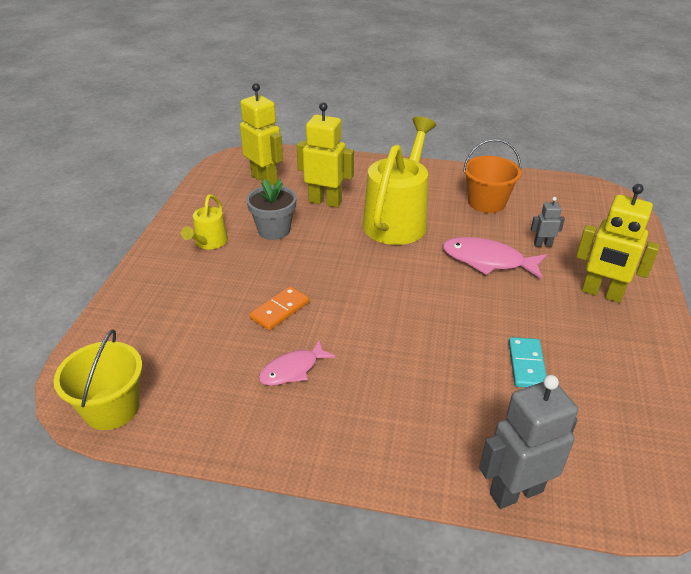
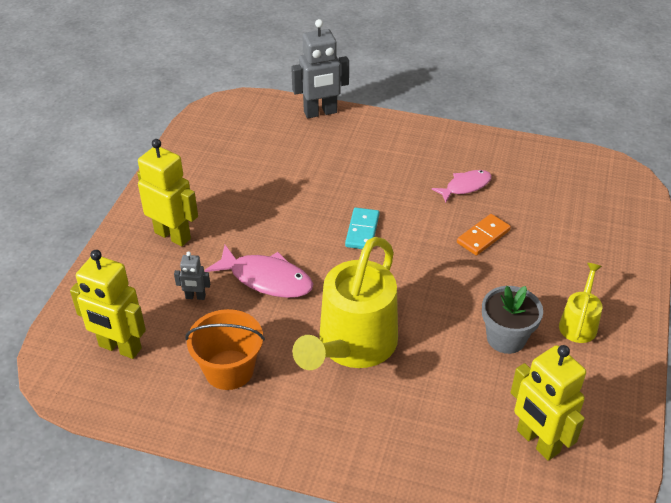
camera: 175 degrees left, 5 degrees up
yellow bucket [54,329,142,430] -> none
yellow robot [297,102,354,208] -> yellow robot moved to [70,250,146,359]
turquoise domino [509,337,547,388] -> turquoise domino moved to [345,208,379,249]

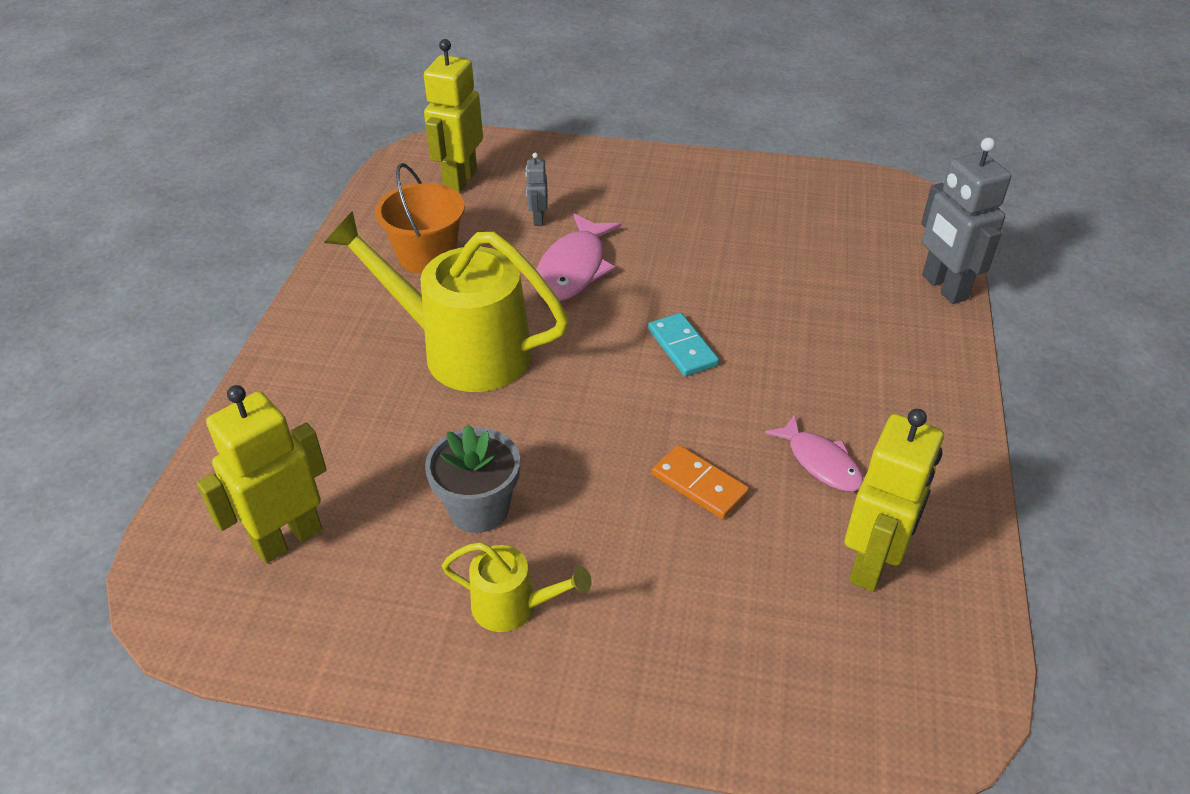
camera: 85 degrees right, 0 degrees up
yellow robot [137,139,198,246] -> yellow robot moved to [845,409,944,592]
turquoise domino [345,208,379,249] -> turquoise domino turned 60 degrees clockwise [648,313,719,376]

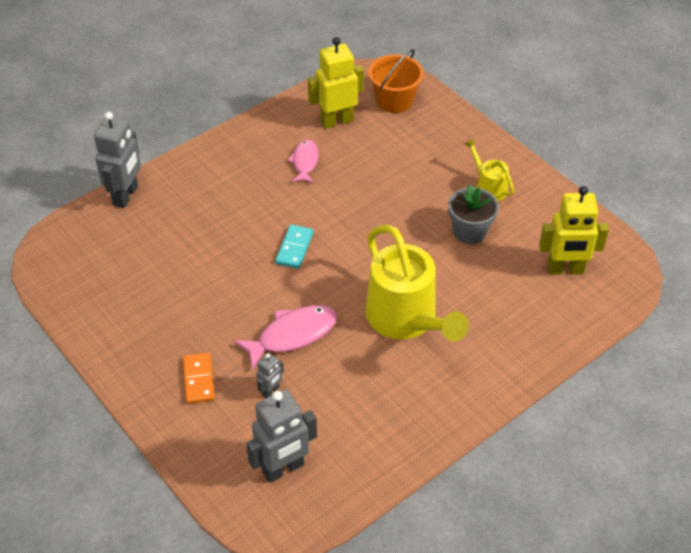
camera: 140 degrees left, 5 degrees up
orange bucket [375,163,465,274] -> orange bucket moved to [368,49,424,113]
yellow robot [424,39,483,194] -> grey robot [246,389,317,483]
orange domino [652,445,749,519] -> orange domino moved to [183,353,215,404]

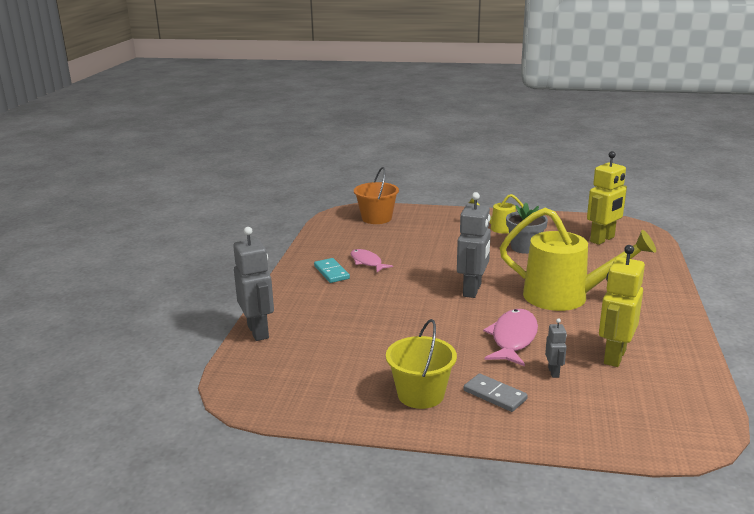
camera: 40 degrees left, 25 degrees down
orange domino [183,353,215,404] -> grey domino [464,373,528,412]
grey robot [246,389,317,483] -> grey robot moved to [457,192,491,298]
turquoise domino [275,224,314,269] -> turquoise domino moved to [314,258,350,283]
yellow robot [308,37,364,129] -> yellow robot moved to [599,245,645,367]
none -> yellow bucket [386,319,457,409]

